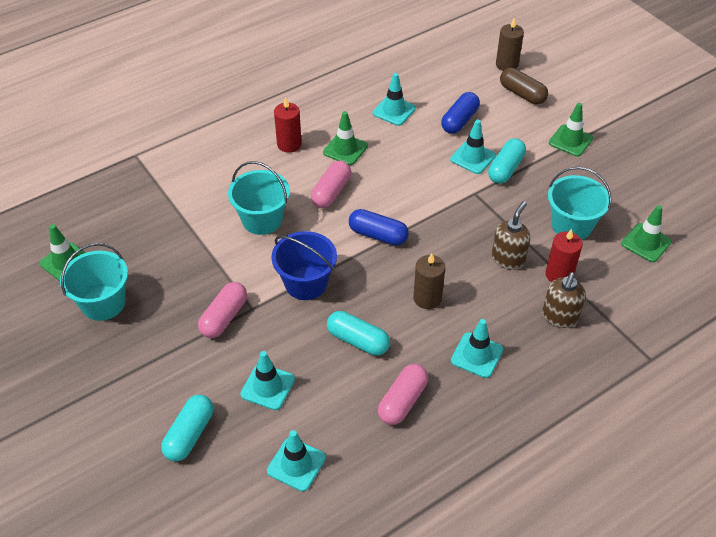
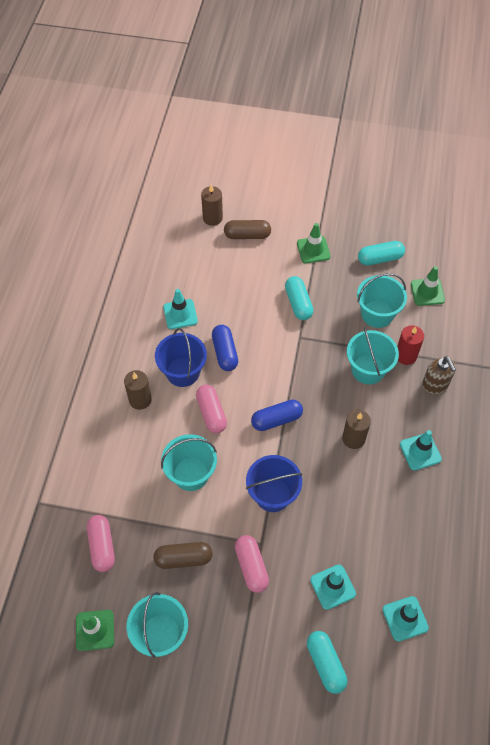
camera: 45 degrees left, 10 degrees up
red candle [274,97,302,153] -> brown candle [124,370,152,410]
green traffic cone [323,111,368,165] -> blue bucket [155,328,207,387]
turquoise capsule [327,311,390,356] -> turquoise capsule moved to [358,241,405,266]
pink capsule [378,364,428,425] -> pink capsule moved to [87,515,115,572]
blue capsule [441,92,480,134] -> blue capsule moved to [212,325,238,371]
turquoise traffic cone [450,120,496,174] -> none
brown soap dispenser [492,201,530,270] -> turquoise bucket [347,327,399,384]
none -> brown capsule [153,542,213,569]

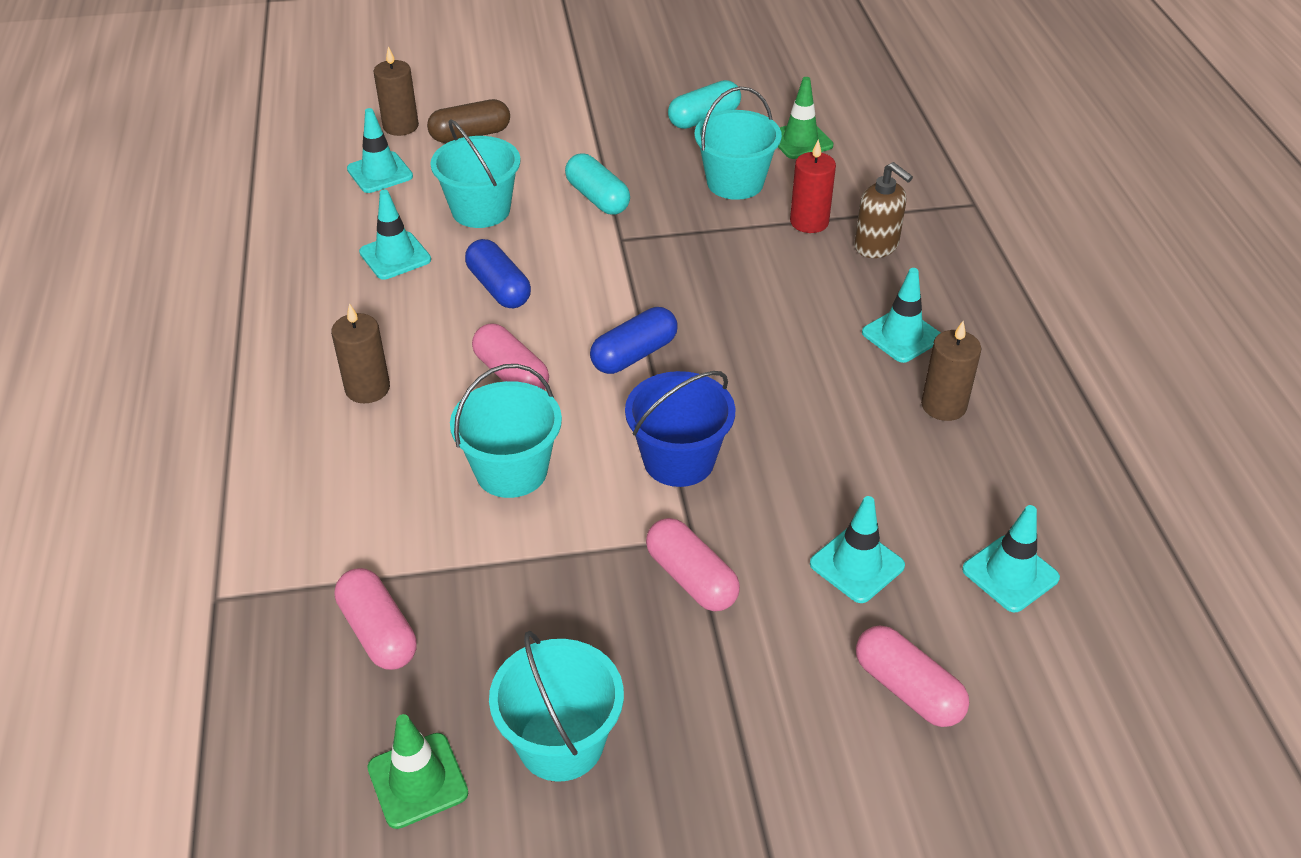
camera: 20 degrees left, 15 degrees down
brown capsule [153,542,213,569] -> none
blue bucket [155,328,207,387] -> none
green traffic cone [297,223,331,263] -> none
turquoise capsule [307,631,347,694] -> pink capsule [856,626,969,727]
brown candle [342,410,371,449] -> brown candle moved to [921,321,981,421]
turquoise bucket [347,327,399,384] -> turquoise bucket moved to [430,119,520,228]
none -> turquoise traffic cone [347,108,413,193]

